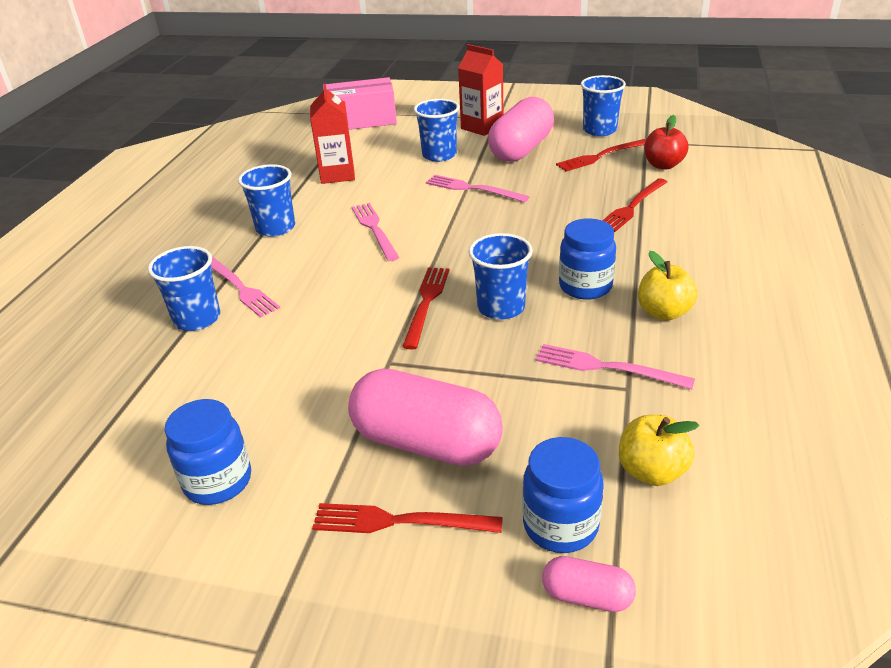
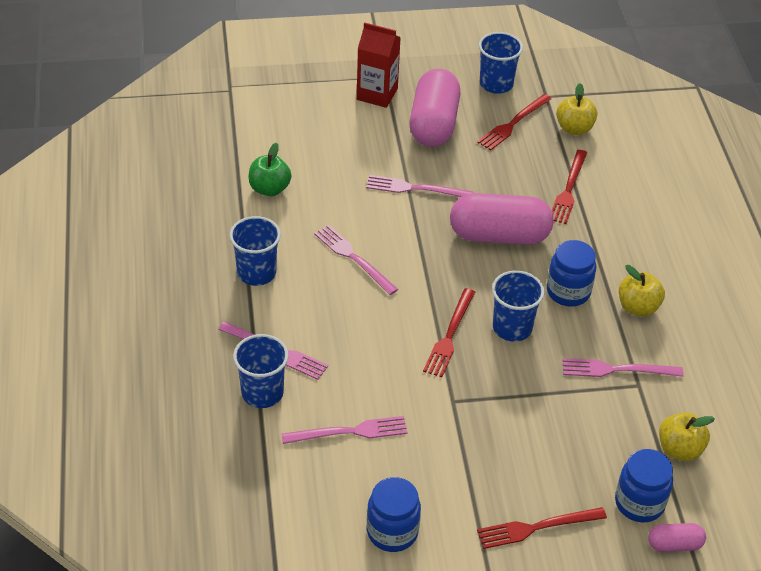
camera: 25 degrees left, 10 degrees up
red carton [310,83,355,184] -> green apple [249,142,292,196]
pink box [323,77,397,130] -> none
pink capsule [348,369,503,466] -> pink capsule moved to [450,193,554,245]
red fork [402,267,449,349] -> red fork turned 150 degrees counterclockwise [423,288,475,377]
blue cup [414,99,460,162] -> none
red apple [644,115,689,170] -> yellow apple [556,83,598,135]
none -> pink fork [281,416,408,444]

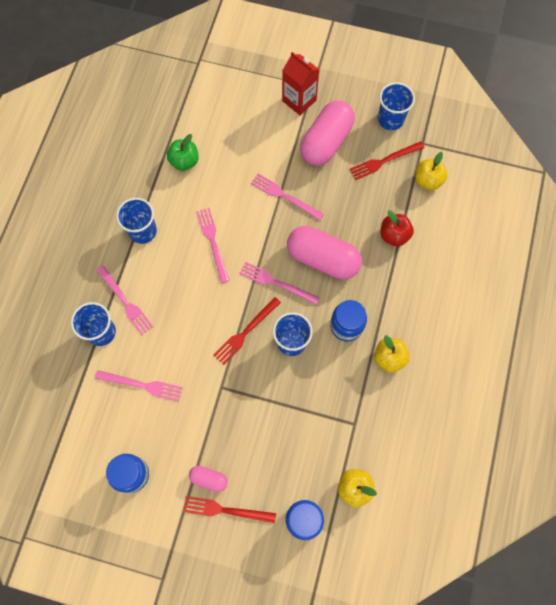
camera: 25 degrees right, 25 degrees up
red fork [552,150,587,224] -> red apple [380,210,414,246]
pink fork [563,358,684,377] -> pink fork moved to [239,262,320,305]
pink capsule [648,523,706,552] -> pink capsule moved to [189,466,228,492]

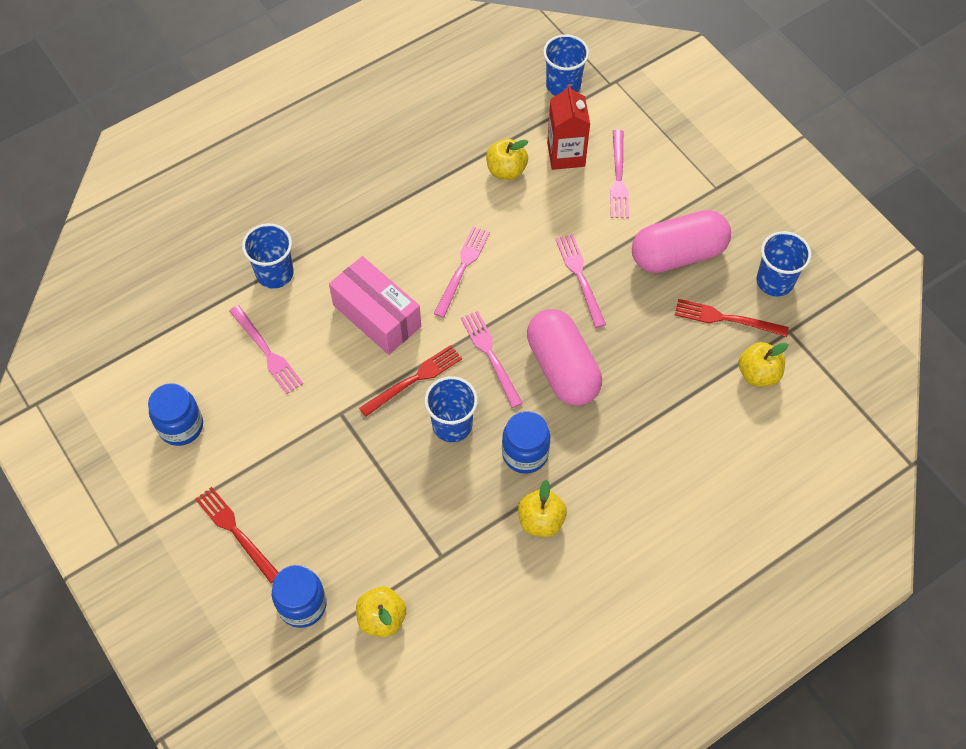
camera: 40 degrees right, 10 degrees down
pink fork [96,265,153,335] -> pink fork moved to [610,130,629,218]
blue cup [116,198,157,244] -> blue cup moved to [543,34,589,96]
green apple [167,134,199,171] -> yellow apple [486,139,528,180]
pink capsule [189,466,228,492] -> none
red fork [214,297,281,365] -> red fork turned 150 degrees clockwise [359,345,462,417]
red carton [282,52,320,115] -> red carton moved to [547,84,590,170]
red apple [380,210,414,246] -> none
none -> pink box [329,256,421,355]

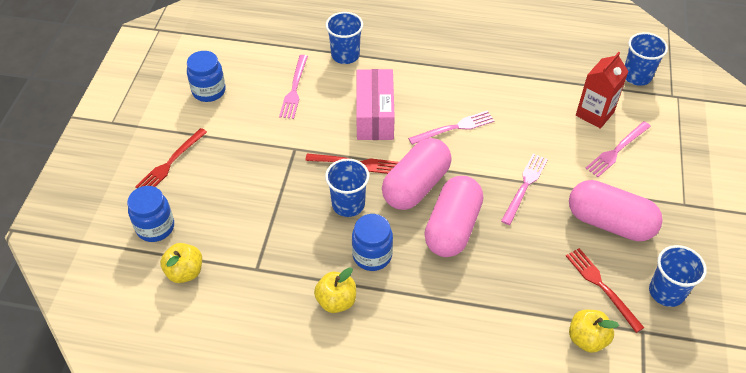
camera: 45 degrees right, 10 degrees down
red fork [195,487,279,583] -> red fork turned 150 degrees counterclockwise [135,128,207,188]
pink fork [461,311,523,408] -> pink capsule [382,138,451,210]
yellow apple [486,139,528,180] -> none

